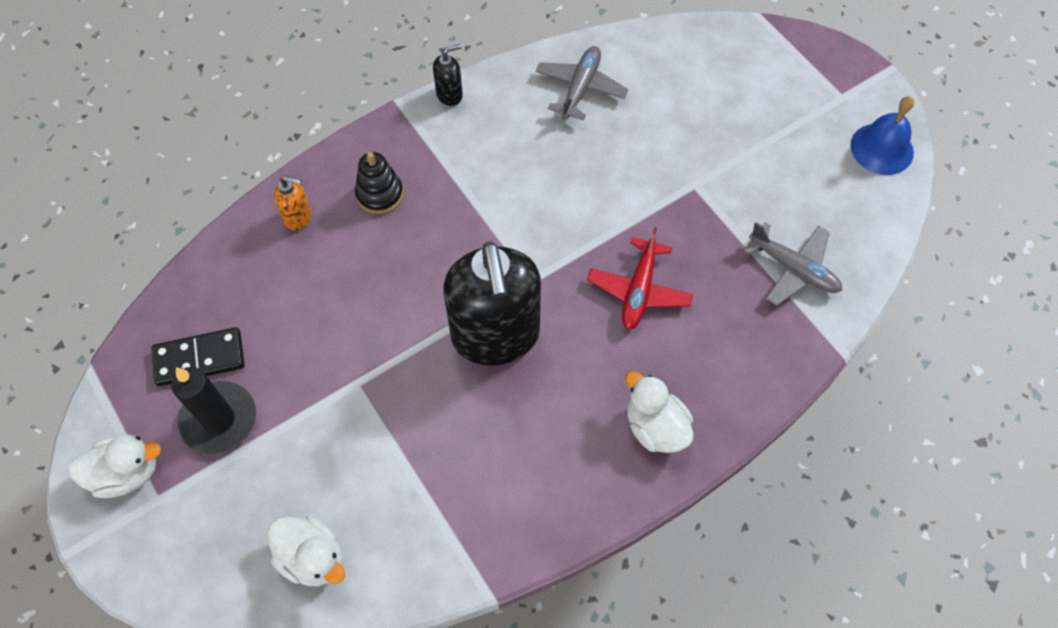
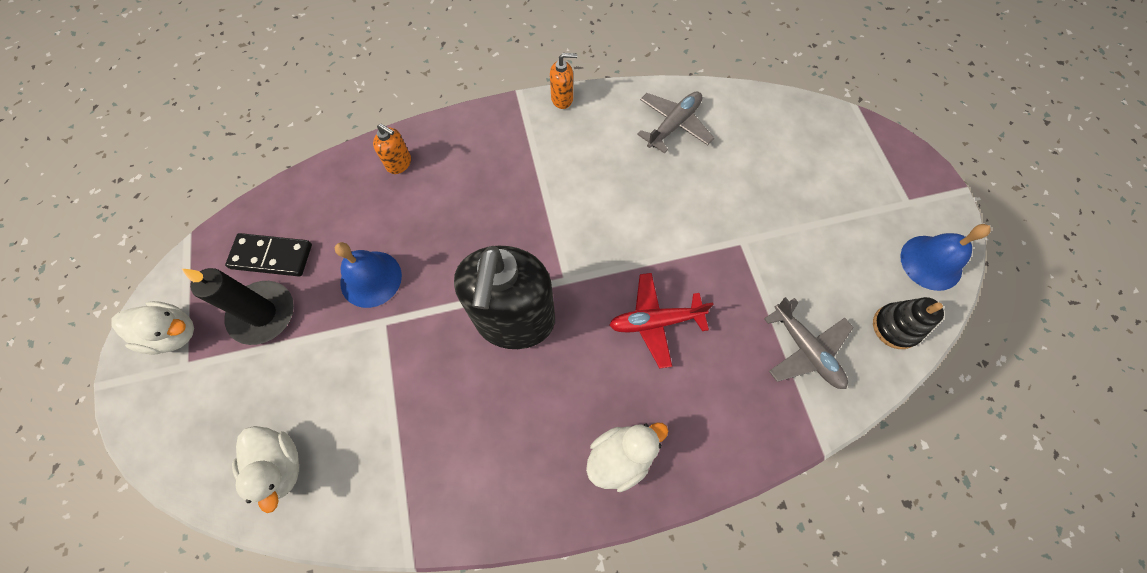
camera: 20 degrees right, 5 degrees up
black stacking toy [355,152,403,214] -> black stacking toy moved to [873,297,944,349]
black soap dispenser [433,44,463,106] -> orange soap dispenser [550,53,577,109]
red plane [587,227,693,330] -> red plane turned 45 degrees clockwise [609,273,713,369]
white duck [625,371,694,453] -> white duck turned 75 degrees clockwise [586,422,668,492]
none -> blue bell [335,242,402,308]

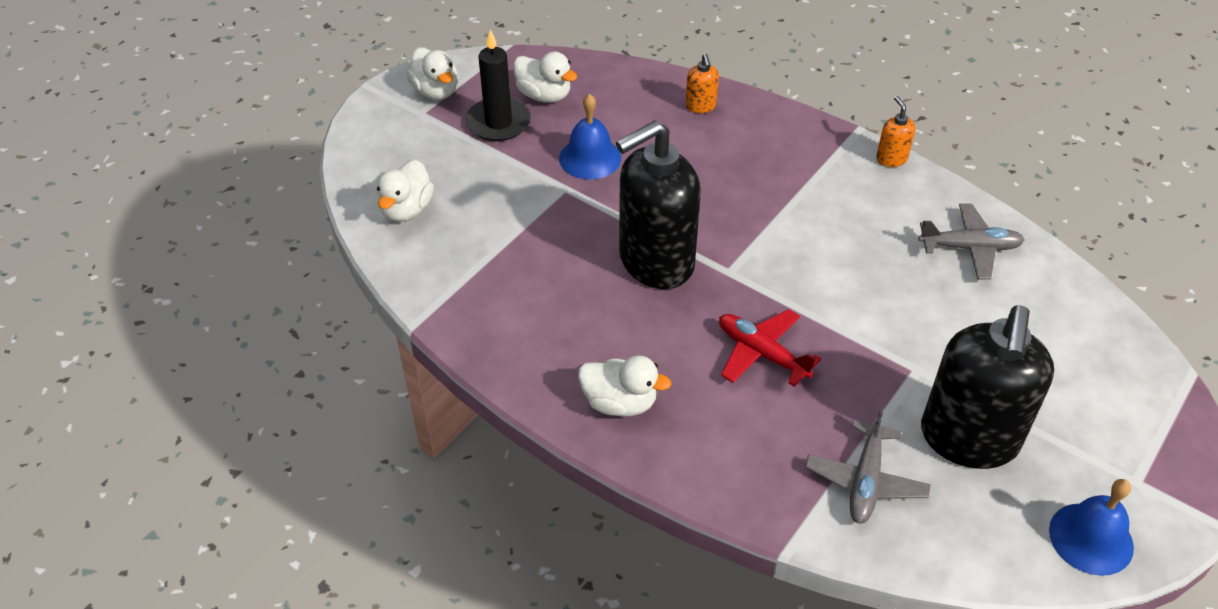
camera: 50 degrees right, 20 degrees down
black domino [225,233,312,277] -> white duck [513,51,577,103]
orange soap dispenser [550,53,577,109] -> orange soap dispenser turned 150 degrees counterclockwise [876,96,915,167]
black stacking toy [873,297,944,349] -> none
none -> black soap dispenser [921,305,1054,469]

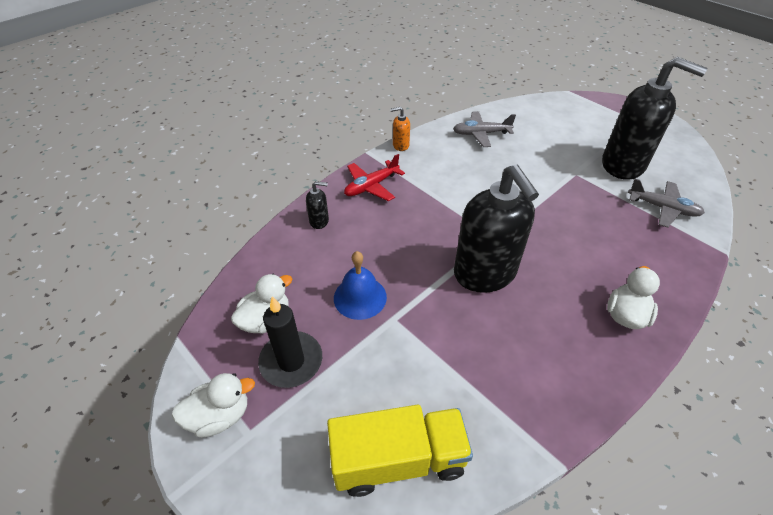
camera: 80 degrees left, 0 degrees up
white duck [377,159,434,222] -> yellow truck [327,405,473,497]
orange soap dispenser [686,54,719,113] -> black soap dispenser [306,181,329,229]
red plane [719,309,821,387] -> red plane moved to [344,154,405,201]
grey plane [918,203,1025,280] -> grey plane turned 105 degrees counterclockwise [453,111,516,147]
blue bell [1049,479,1134,576] -> none

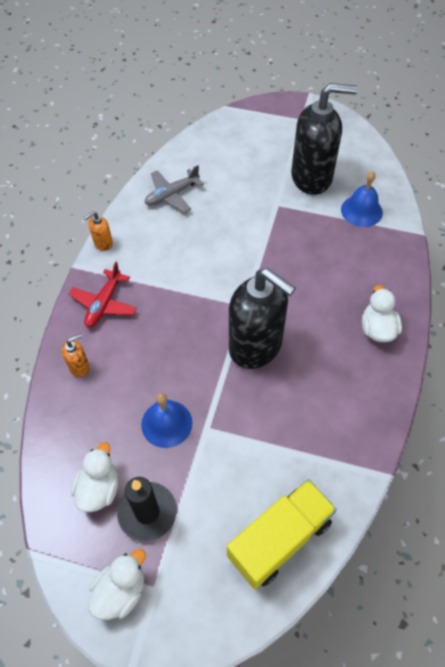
camera: 30 degrees left, 10 degrees up
black soap dispenser [306,181,329,229] -> orange soap dispenser [62,334,90,377]
grey plane [628,179,705,228] -> blue bell [341,171,383,227]

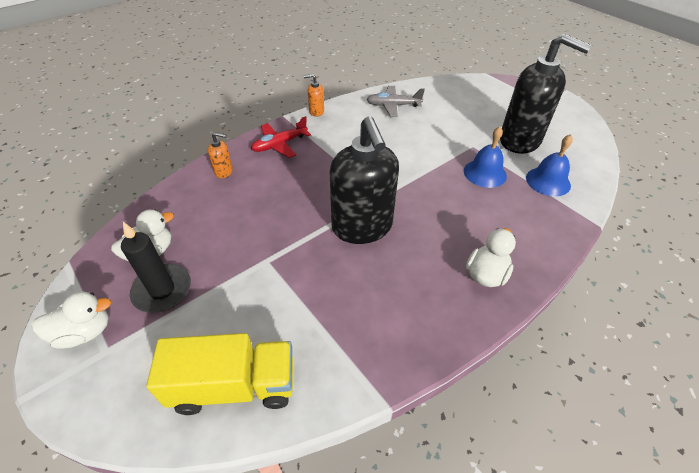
camera: 35 degrees right, 10 degrees down
blue bell [141,393,192,448] -> blue bell moved to [464,127,507,188]

